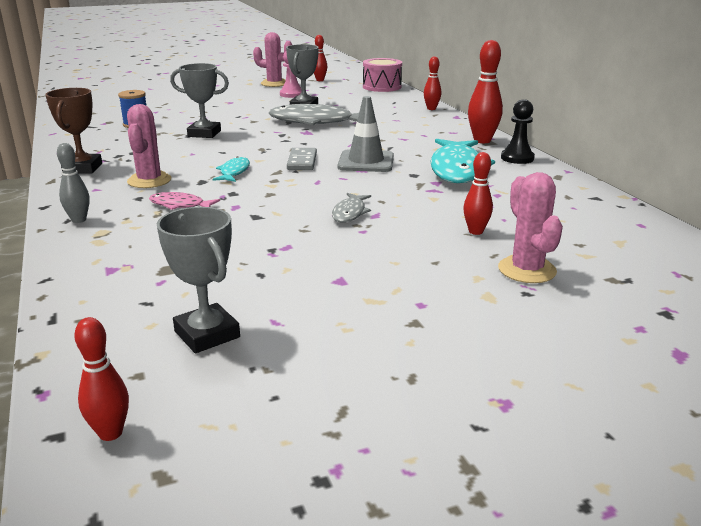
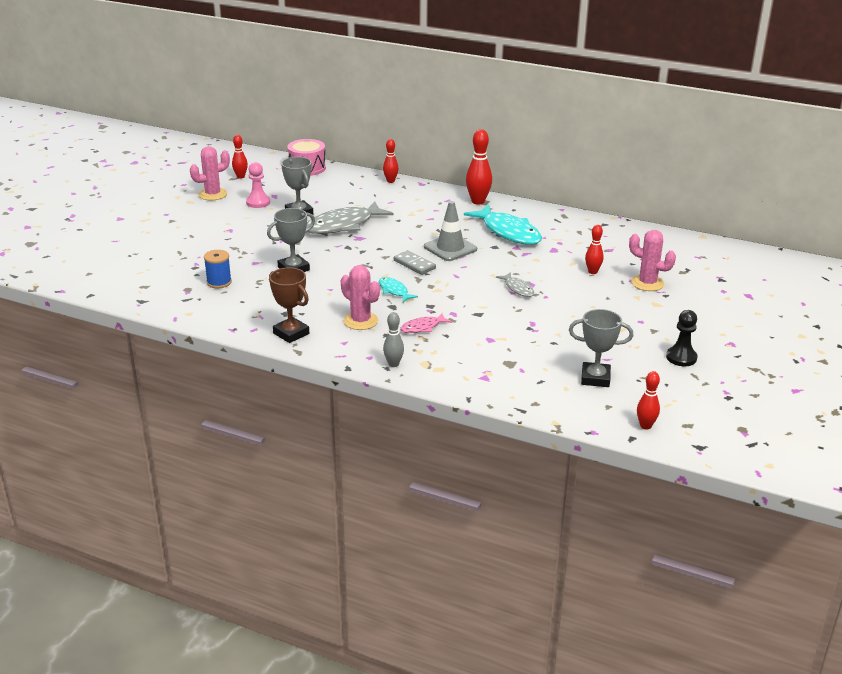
camera: 45 degrees left, 5 degrees up
black pawn [501,99,535,164] -> black pawn moved to [666,310,697,366]

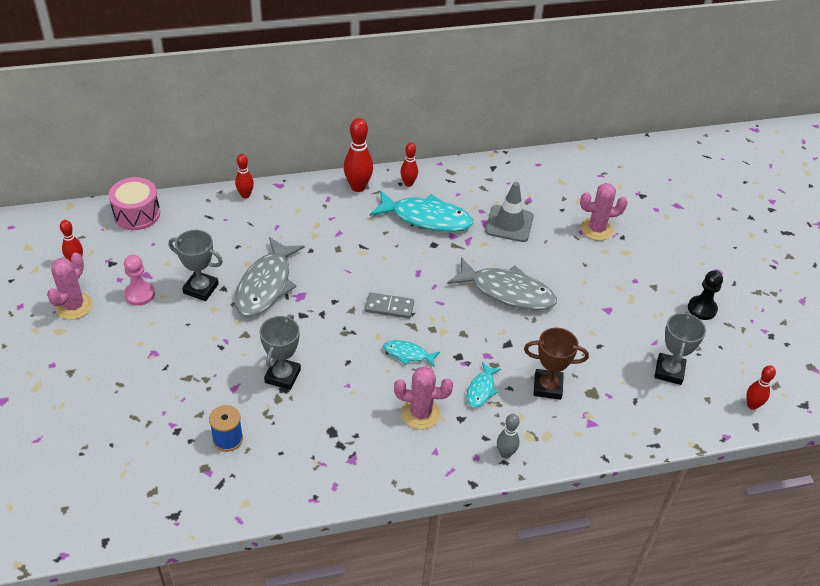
camera: 40 degrees left, 15 degrees up
brown trophy [269,267,309,343] -> brown trophy moved to [524,328,589,400]
pink fish [400,313,452,333] -> turquoise fish [466,362,501,408]
grey traffic cone [424,201,477,261] -> grey traffic cone moved to [485,182,534,242]
grey fish [496,272,534,297] -> grey fish [447,257,557,310], size x2.04
grey trophy [569,309,633,387] -> grey trophy turned 45 degrees counterclockwise [654,311,706,385]
red bowling pin [585,225,604,274] -> red bowling pin moved to [400,143,418,187]

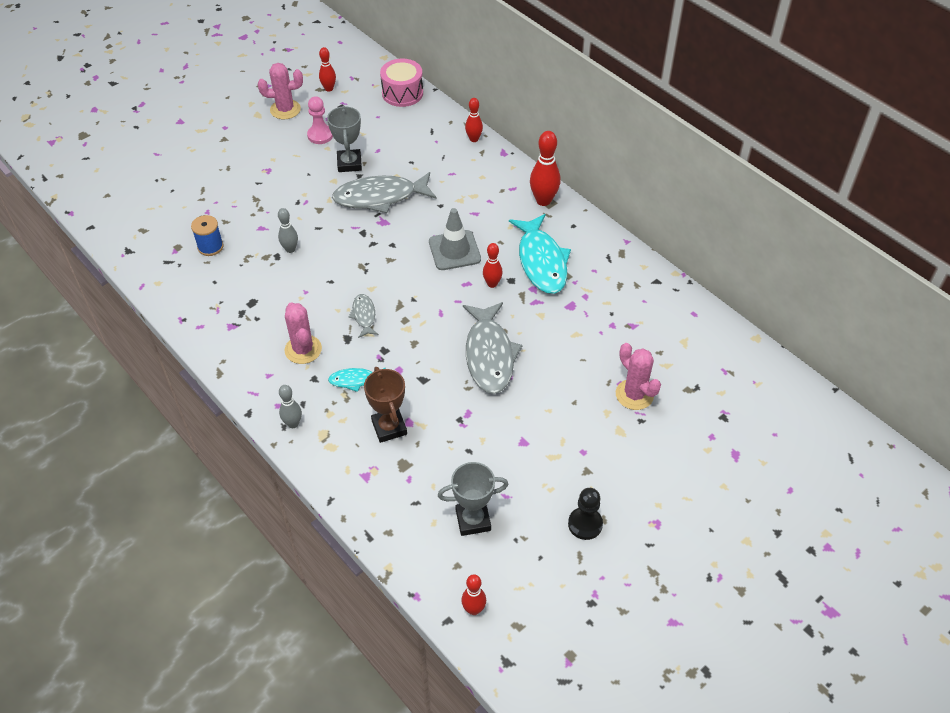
camera: 65 degrees right, 5 degrees up
grey trophy [259,314,301,390] -> grey bowling pin [278,208,298,253]
grey domino [365,292,414,319] -> none
turquoise fish [384,340,440,368] -> grey fish [349,294,378,338]
red bowling pin [400,143,418,187] -> red bowling pin moved to [483,243,503,288]
grey traffic cone [485,182,534,242] -> grey traffic cone moved to [429,208,481,270]

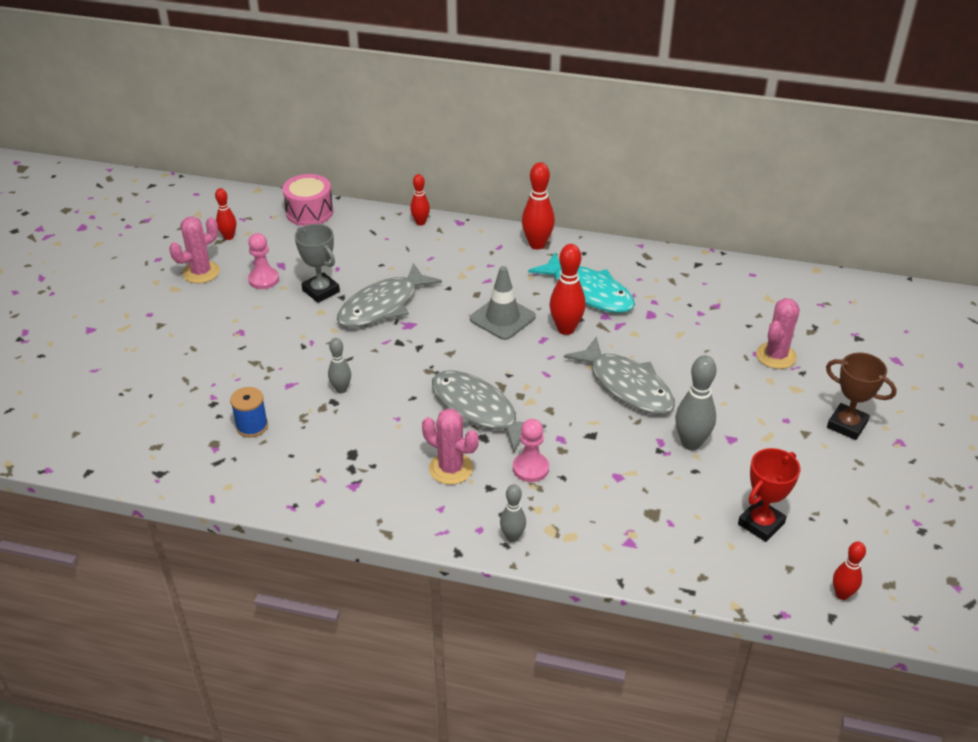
camera: 35 degrees left, 10 degrees down
turquoise fish [328,368,385,392] -> pink pawn [513,419,549,482]
grey fish [349,294,378,338] -> grey fish [432,371,546,452], size x2.04
brown trophy [364,367,407,443] -> brown trophy moved to [826,353,897,440]
grey trophy [438,462,509,536] -> red trophy [738,448,800,542]
red bowling pin [483,243,503,288] -> red bowling pin [550,244,586,335], size x1.64
black pawn [568,488,603,540] -> none
pink cactus [616,343,661,410] -> pink cactus turned 75 degrees counterclockwise [756,298,800,369]
none -> grey bowling pin [675,355,717,450]

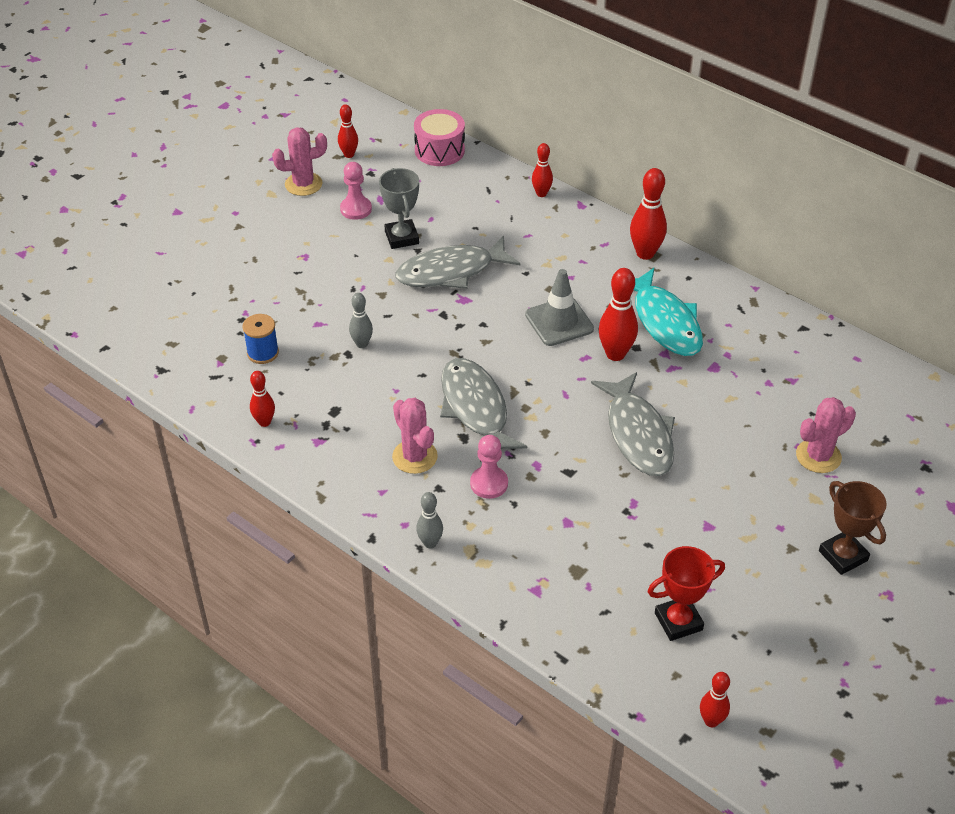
camera: 25 degrees right, 5 degrees up
grey bowling pin [675,355,717,450] -> none
none -> red bowling pin [250,371,275,427]

